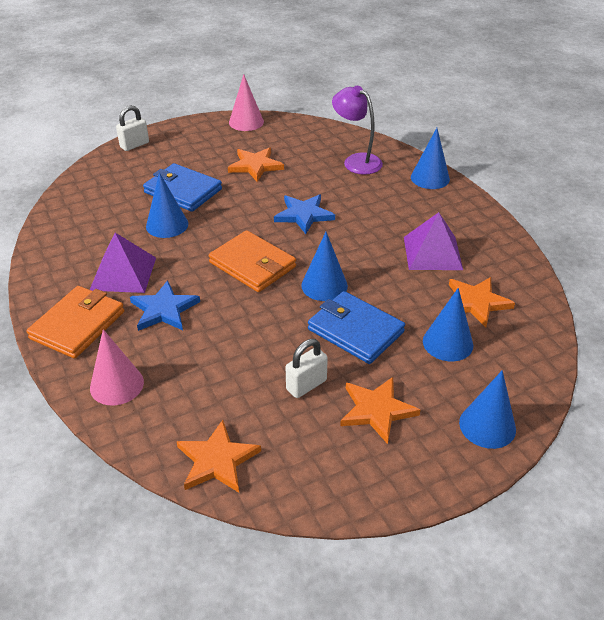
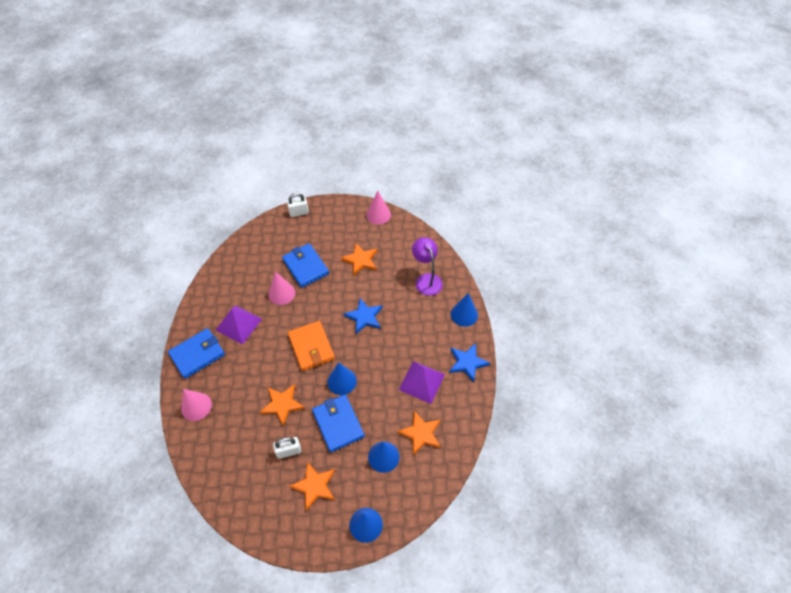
camera: 25 degrees right, 15 degrees up
orange wallet [26,286,124,359] -> blue wallet [168,328,225,379]
blue star [130,280,200,331] -> blue star moved to [449,343,490,383]
blue cone [146,172,188,238] -> pink cone [268,271,295,305]
orange star [177,420,261,493] -> orange star moved to [260,384,305,426]

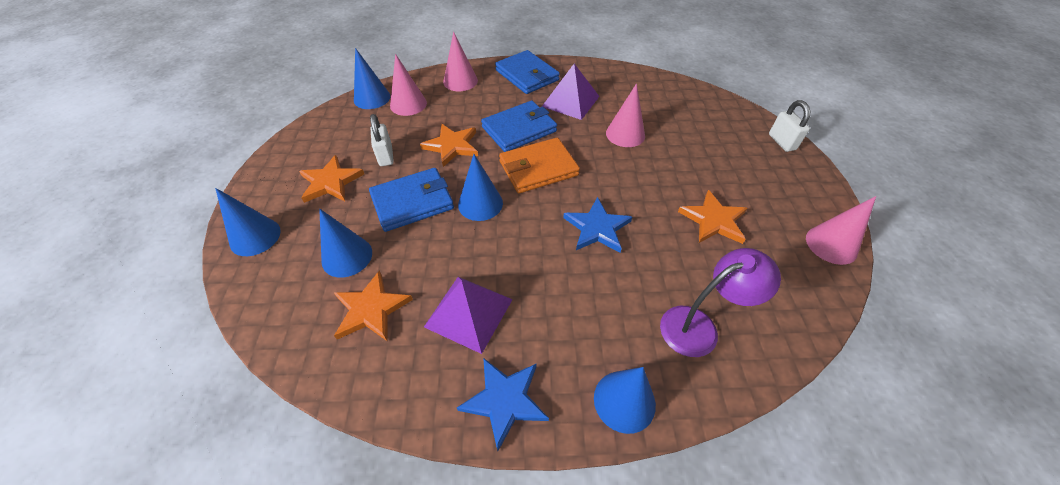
camera: 90 degrees right, 5 degrees down
blue wallet [282,243,329,288] -> blue wallet moved to [481,101,557,152]
none -> blue cone [354,48,390,109]
none -> pink cone [390,54,427,116]

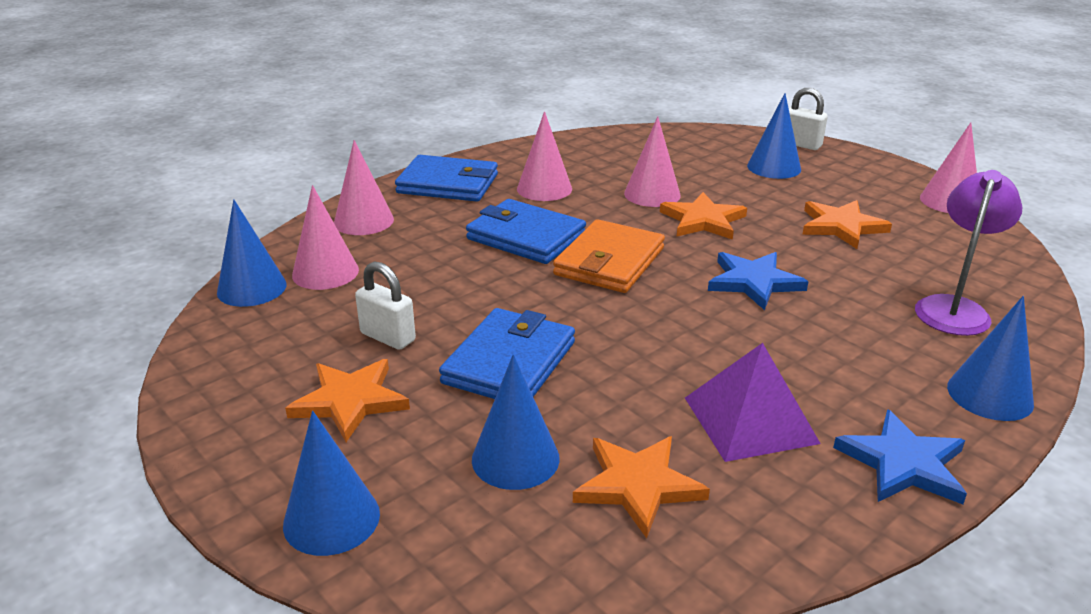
camera: 40 degrees left, 20 degrees down
orange star [420,124,478,167] -> orange star moved to [660,192,747,240]
blue cone [458,154,503,221] -> blue cone moved to [747,93,801,179]
blue wallet [481,101,557,152] -> blue wallet turned 75 degrees counterclockwise [466,199,586,264]
purple pyramid [542,64,600,120] -> pink cone [517,111,572,201]

